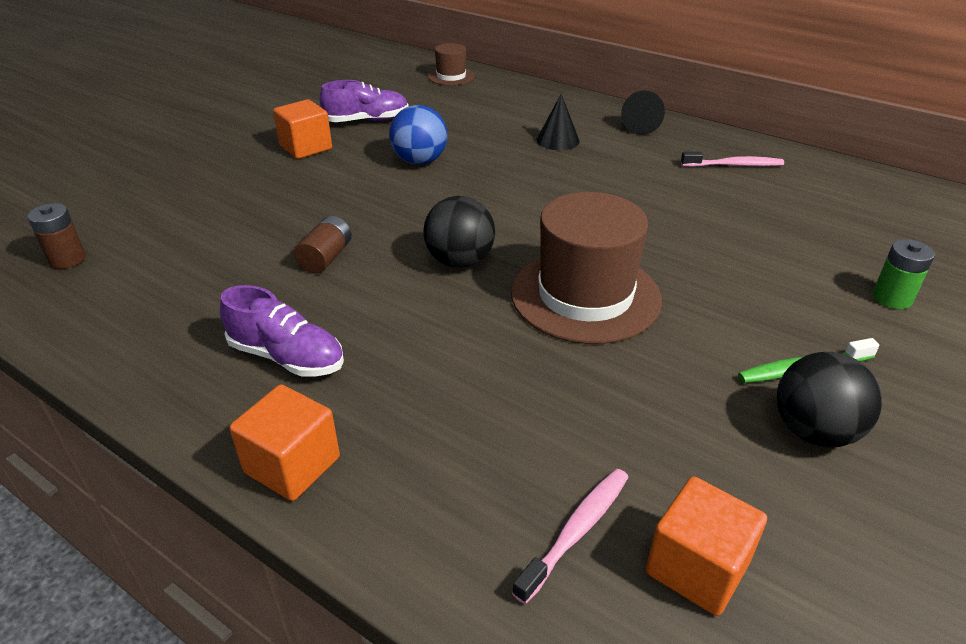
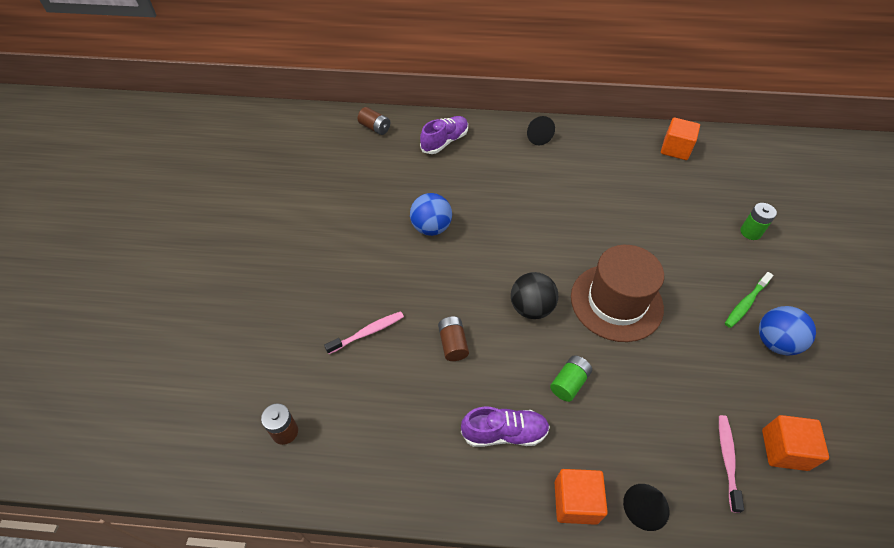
camera: 30 degrees left, 15 degrees up
orange cube [273,99,332,159] -> orange cube moved to [661,118,700,160]
purple shoe [320,80,409,122] -> purple shoe moved to [420,116,468,154]
brown hat [428,43,474,86] -> brown battery [358,107,390,135]
black cone [536,94,580,150] -> black cone moved to [623,484,669,531]
pink toothbrush [681,151,784,167] -> pink toothbrush moved to [324,311,404,354]
black ball [777,352,882,447] -> blue ball [759,306,816,355]
none -> green battery [550,355,592,402]

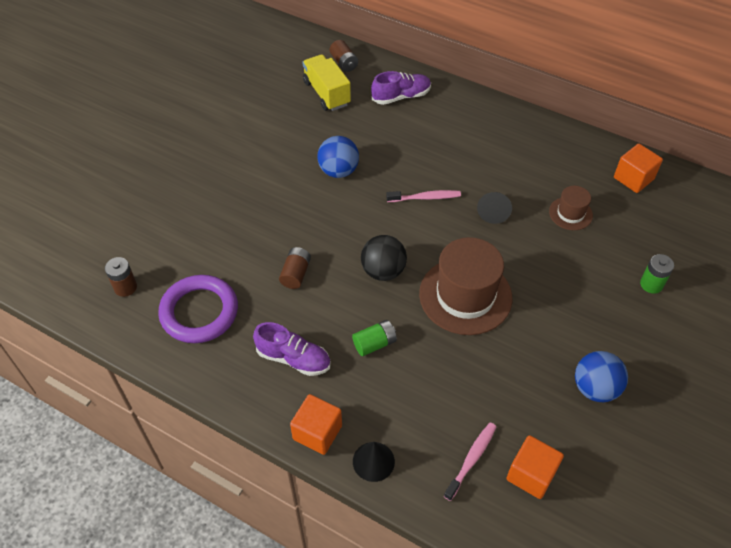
camera: 25 degrees right, 0 degrees up
pink toothbrush [324,311,404,354] -> pink toothbrush moved to [386,190,461,202]
black cone [527,116,555,145] -> black cone moved to [477,192,512,224]
green toothbrush [725,272,773,328] -> none
none -> purple ring [158,275,238,343]
none -> yellow truck [302,54,351,111]
none -> brown hat [549,186,593,230]

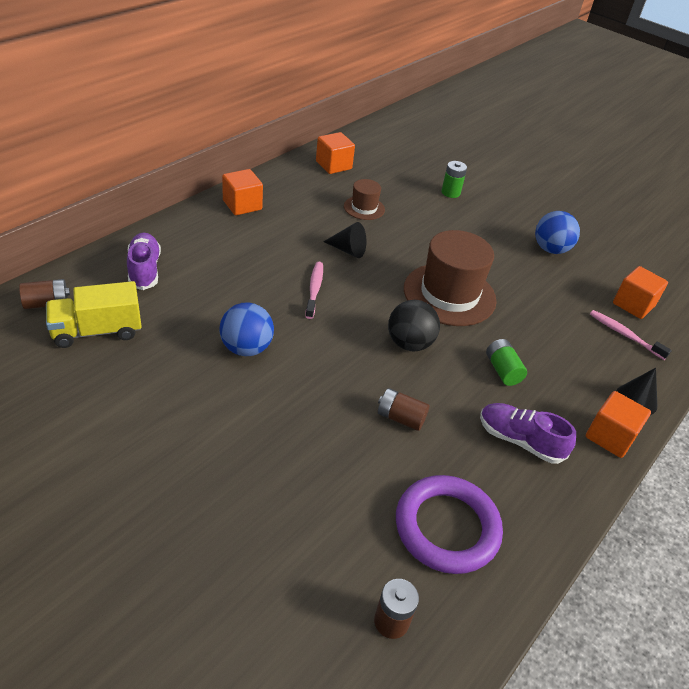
camera: 85 degrees left, 10 degrees down
purple shoe [253,322,331,376] -> purple shoe turned 90 degrees counterclockwise [480,403,576,464]
none -> orange cube [222,169,263,215]

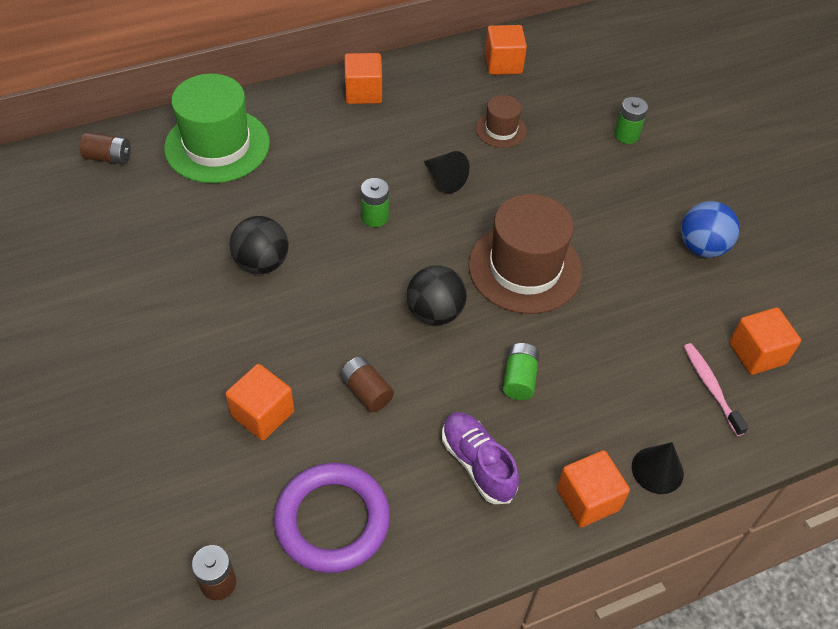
camera: 30 degrees right, 10 degrees up
yellow truck [46,281,142,348] -> none
purple shoe [127,233,161,290] -> green hat [164,74,270,183]
blue ball [219,302,274,356] -> black ball [230,216,289,274]
pink toothbrush [305,262,323,319] -> green battery [361,178,389,227]
none -> orange cube [225,364,294,441]

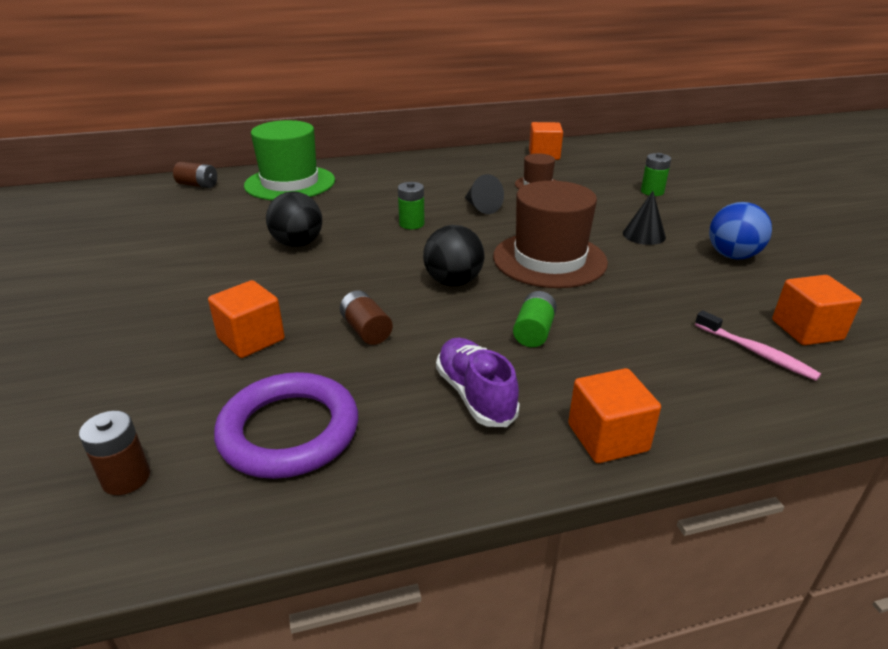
camera: 10 degrees right, 20 degrees down
orange cube [344,53,382,104] -> none
black cone [632,442,684,494] -> black cone moved to [623,191,666,245]
pink toothbrush [684,343,748,436] -> pink toothbrush turned 150 degrees clockwise [695,310,821,381]

